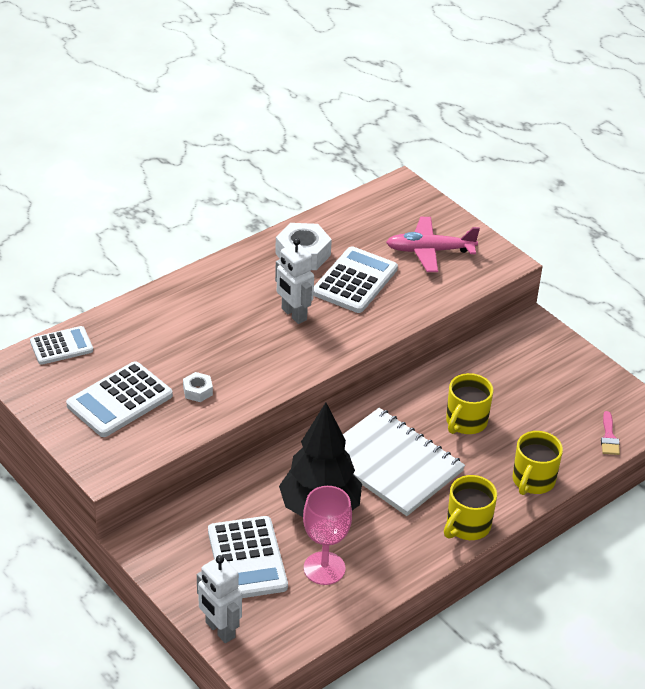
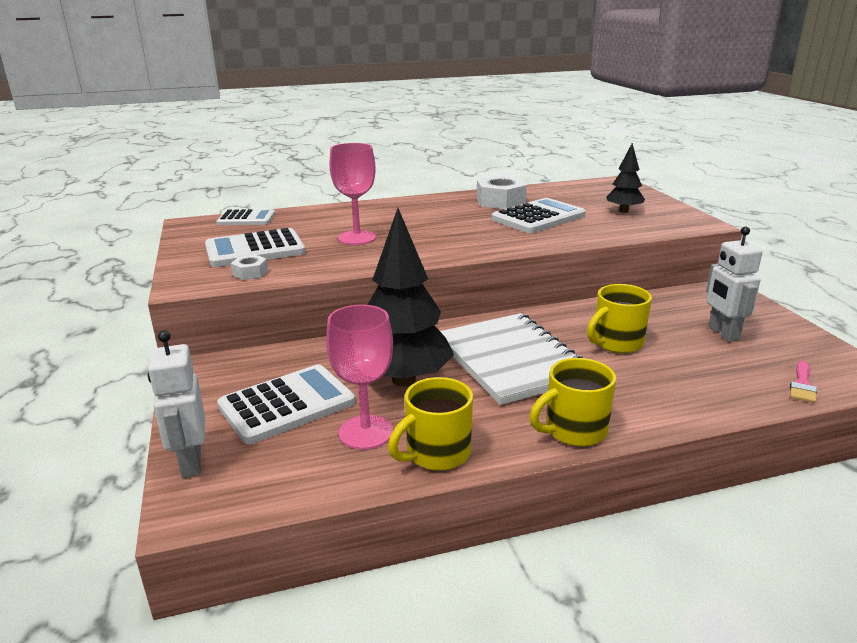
camera: 25 degrees right, 15 degrees down
white nut [183,372,213,402] -> white nut moved to [231,255,268,280]
white calculator [208,516,288,598] -> white calculator turned 135 degrees counterclockwise [217,364,355,444]
white robot [275,238,314,324] -> white robot moved to [706,227,762,342]
pink plane [386,217,480,272] -> black tree [606,143,645,213]
yellow mug [513,431,563,495] -> yellow mug moved to [388,377,473,471]
none -> pink goblet [329,143,376,245]

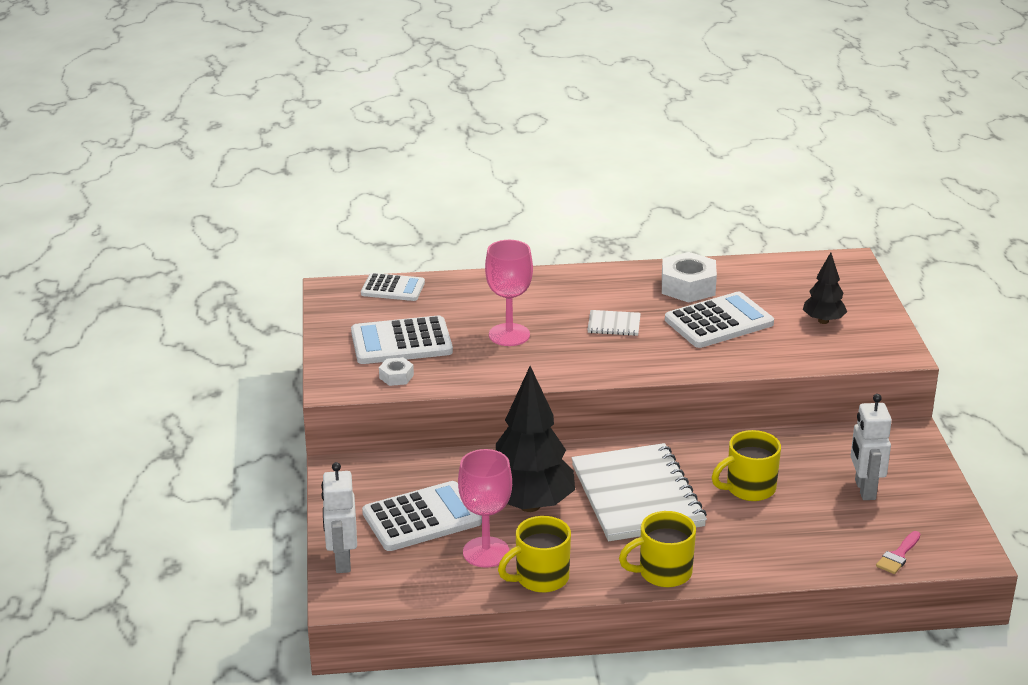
camera: 10 degrees right, 5 degrees up
none -> white notebook [587,310,641,336]

